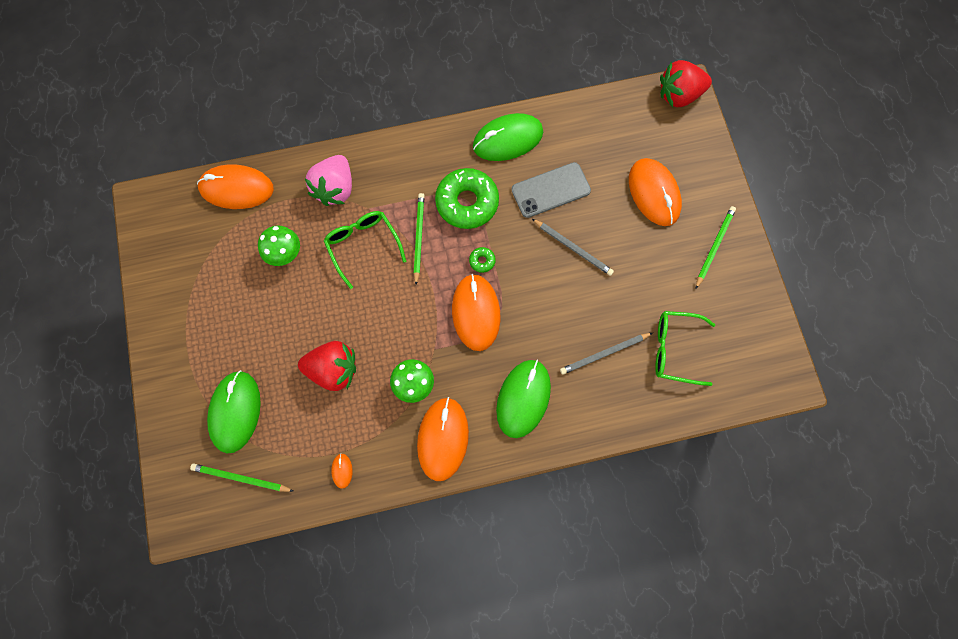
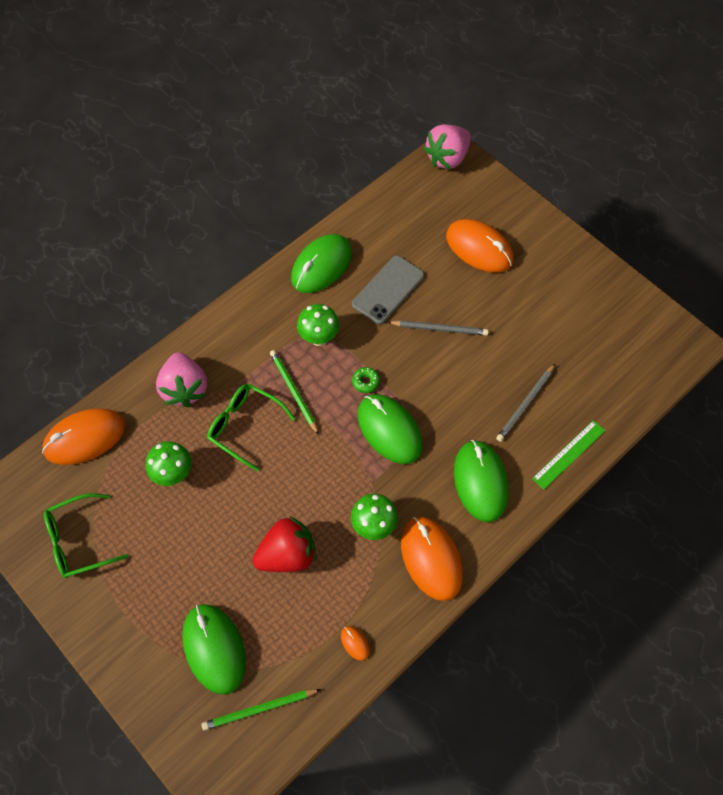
camera: 30 degrees left, 10 degrees down
green donut [435,168,499,229] -> green mushroom [297,304,340,346]
orange mouse [452,274,501,351] -> green mouse [358,394,422,464]
green glasses [655,311,715,386] -> green glasses moved to [44,493,128,578]
red strawberry [660,60,712,107] -> pink strawberry [423,124,471,169]
green pencil [696,206,736,289] -> none
none -> green ruler [532,420,605,490]

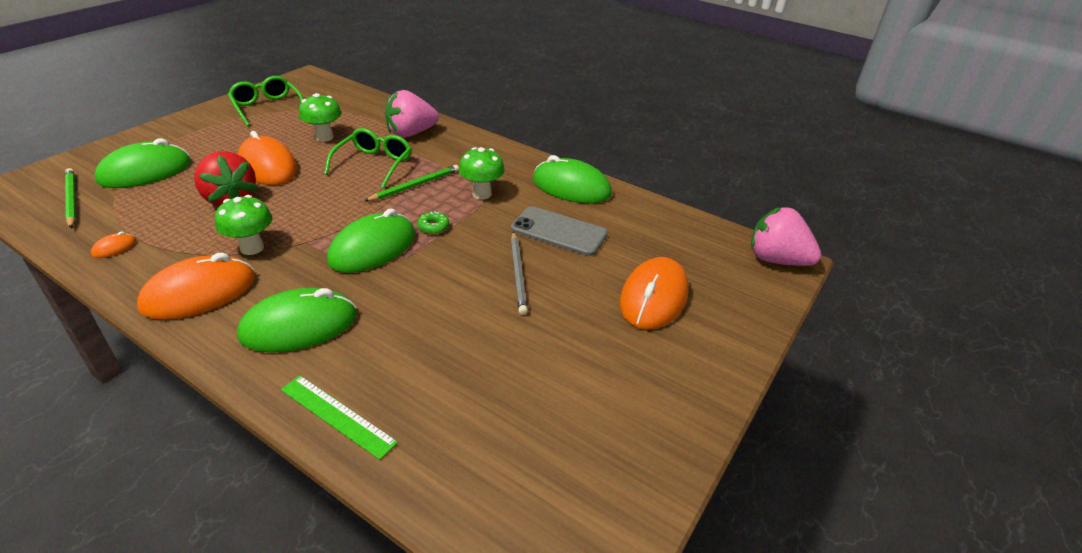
camera: 75 degrees right, 25 degrees down
orange mouse [42,409,125,465] -> orange mouse moved to [238,131,297,185]
grey pencil [496,364,555,442] -> none

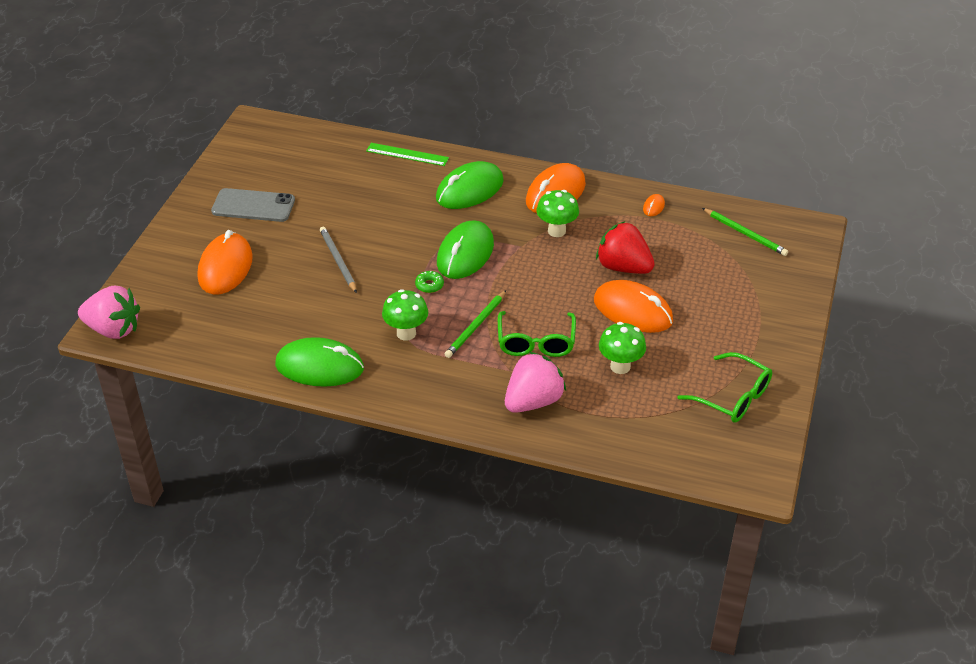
camera: 165 degrees right, 5 degrees up
green mouse [94,138,191,188] -> none
grey phone [511,206,608,256] -> grey phone moved to [211,188,295,222]

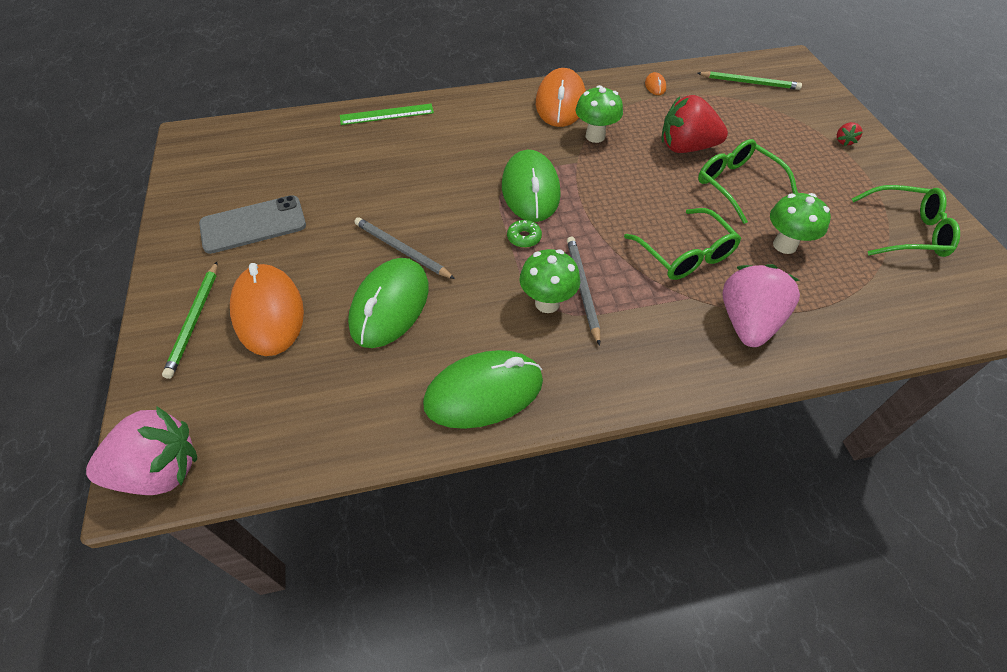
camera: 30 degrees left, 10 degrees up
green mouse [436,161,504,209] -> green mouse moved to [348,258,429,348]
green pencil [445,290,506,358] -> green pencil moved to [162,262,217,379]
orange mouse [594,280,673,333] -> green glasses [698,139,798,224]
none -> grey pencil [567,237,600,346]
none -> red strawberry [837,122,862,146]

